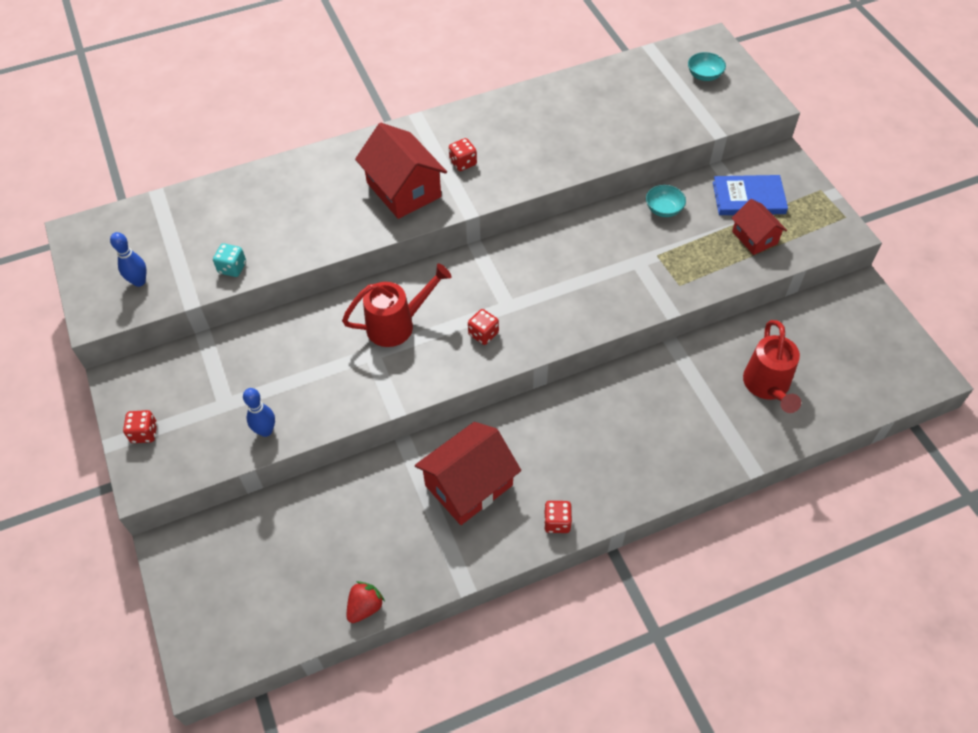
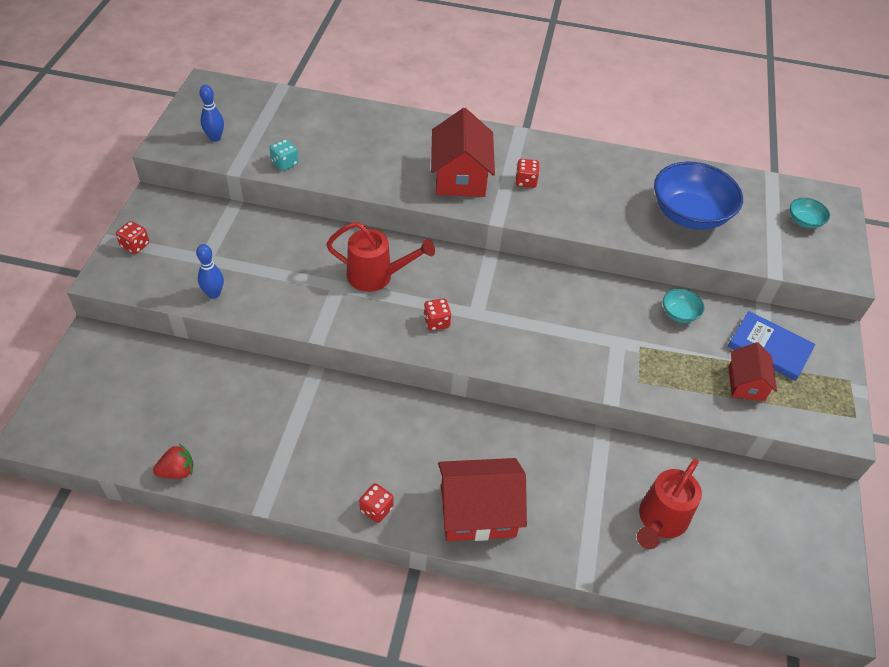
camera: 30 degrees right, 5 degrees down
red house [415,422,521,525] -> red house moved to [438,458,527,541]
none -> blue bowl [654,161,743,230]

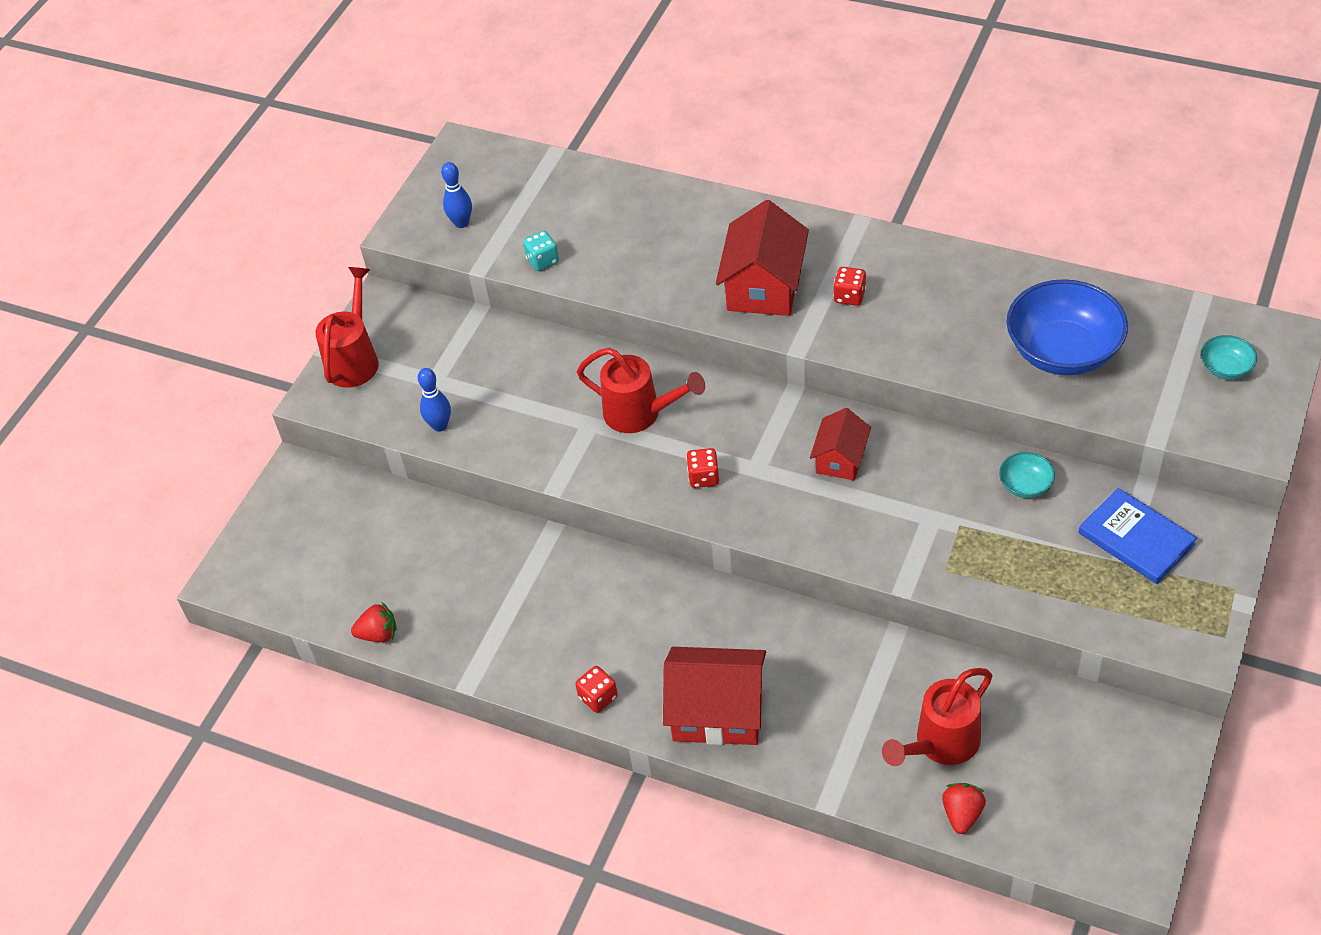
camera: 20 degrees right, 0 degrees up
red dice [116,221,149,254] -> red watering can [315,267,379,388]
red house [728,342,777,401] -> red house moved to [810,408,871,480]
none -> red strawberry [942,783,986,834]

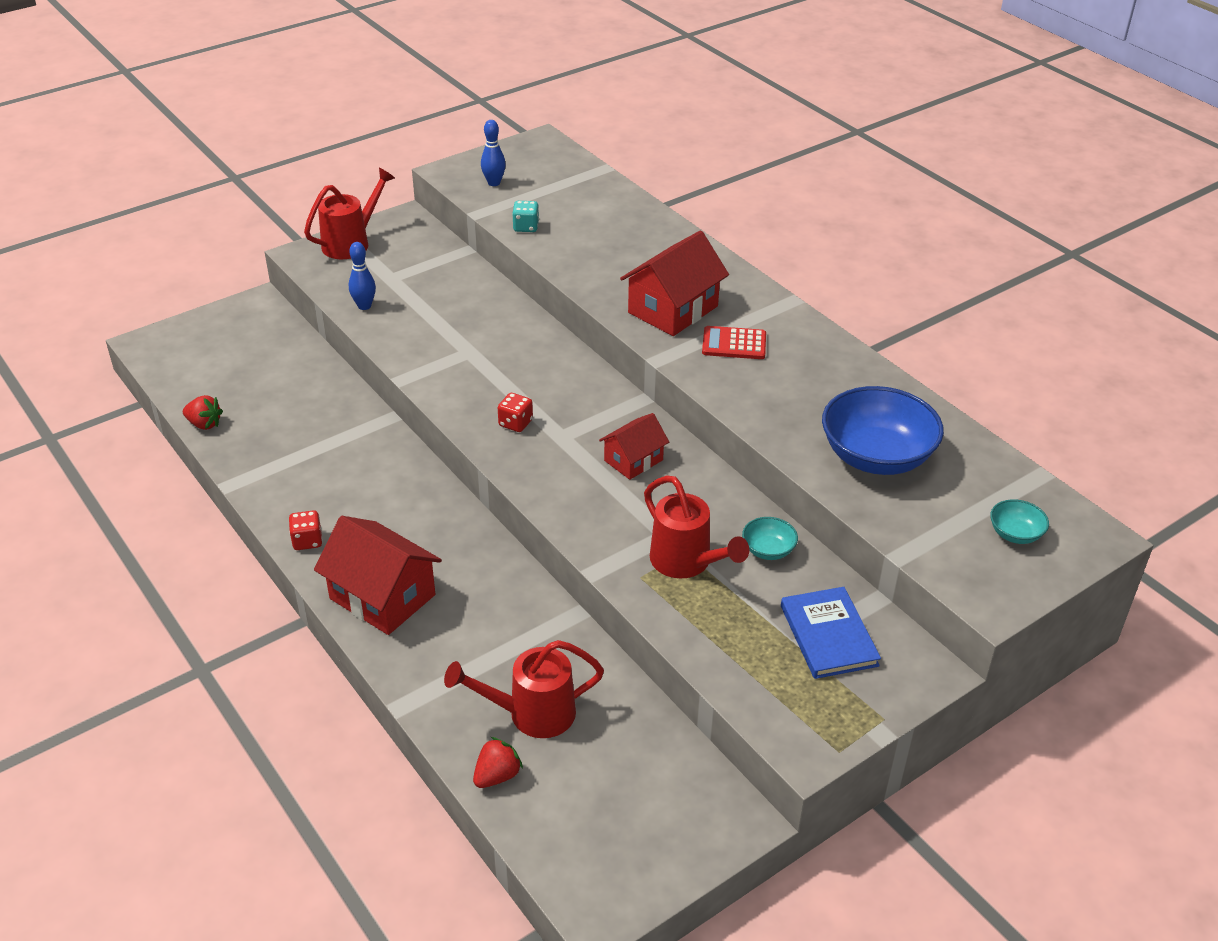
camera: 25 degrees right, 10 degrees down
red watering can [577,348,705,433] -> red watering can moved to [644,475,749,578]
red dice [833,267,866,306] -> red calculator [702,326,766,359]

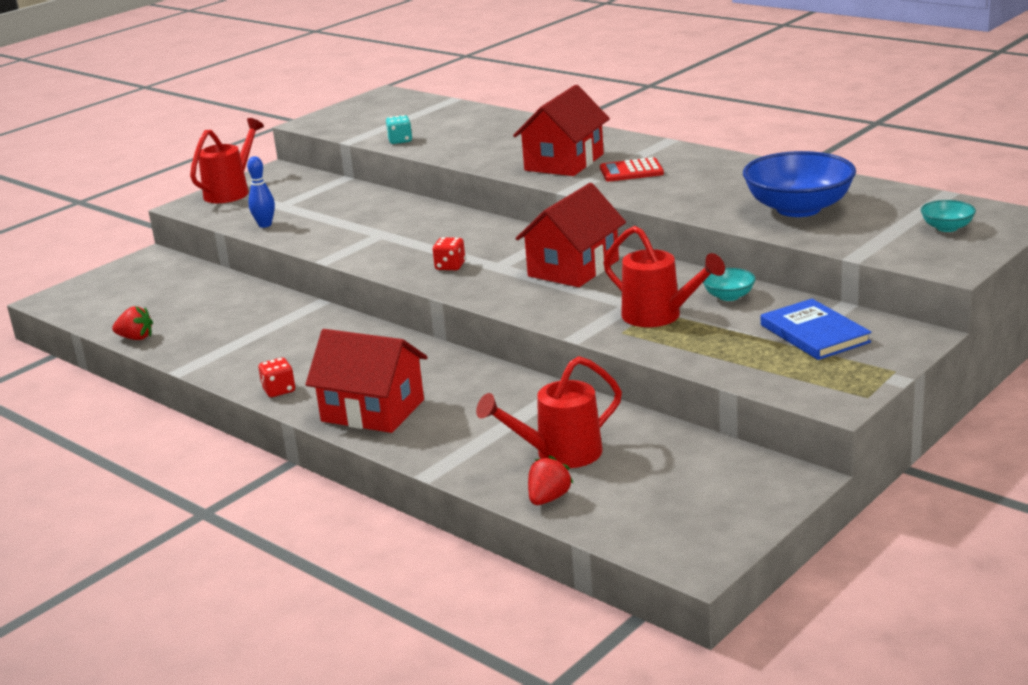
camera: 10 degrees left, 15 degrees down
blue bowling pin [481,120,506,186] -> none
red house [599,413,669,480] -> red house [515,183,626,287], size x1.68

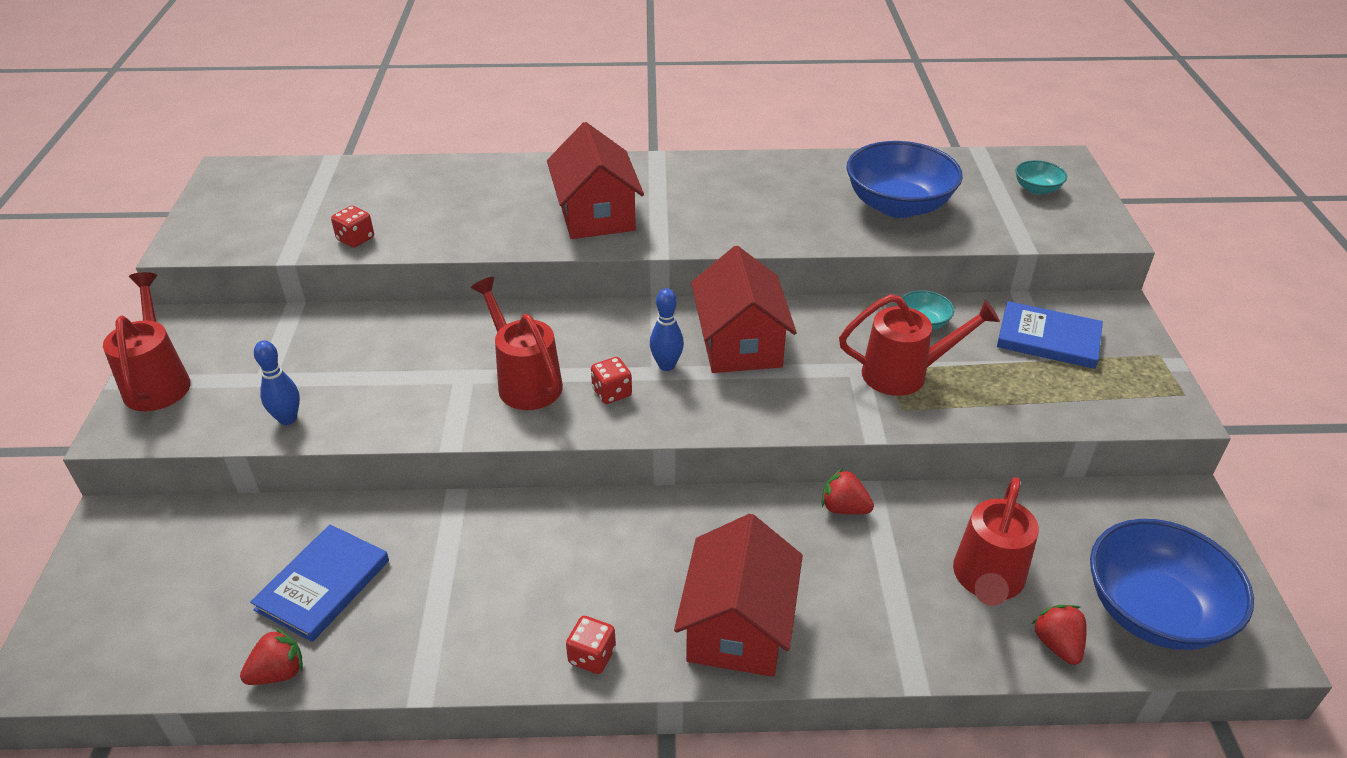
camera: 45 degrees left, 15 degrees up
red house [305,329,428,433] -> red house turned 60 degrees counterclockwise [674,514,803,677]
turquoise dice [386,115,412,144] -> red dice [331,206,374,248]
red calculator [600,157,664,182] -> none
none -> blue book [250,524,389,642]
none -> red watering can [471,277,563,410]
none -> blue bowling pin [650,288,684,371]
none -> red strawberry [822,468,874,515]
none -> blue bowl [1090,519,1254,650]

